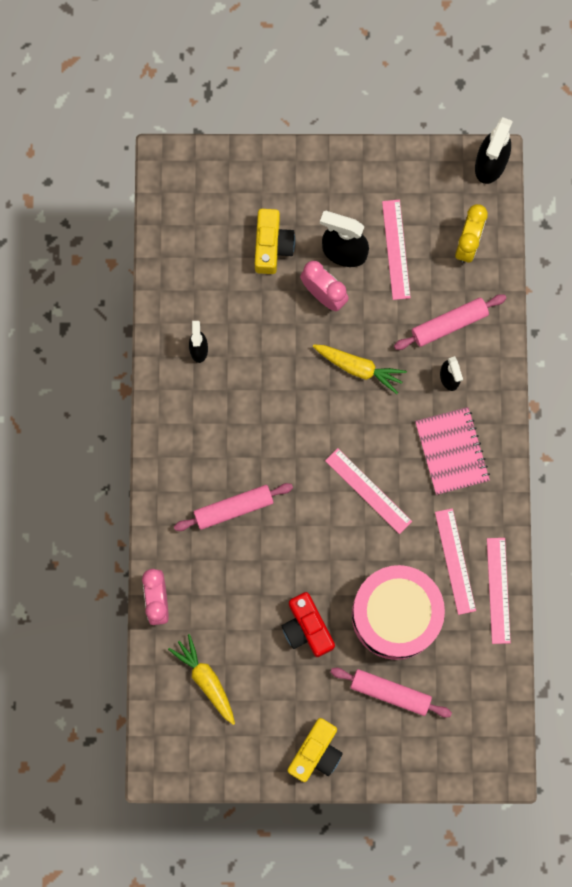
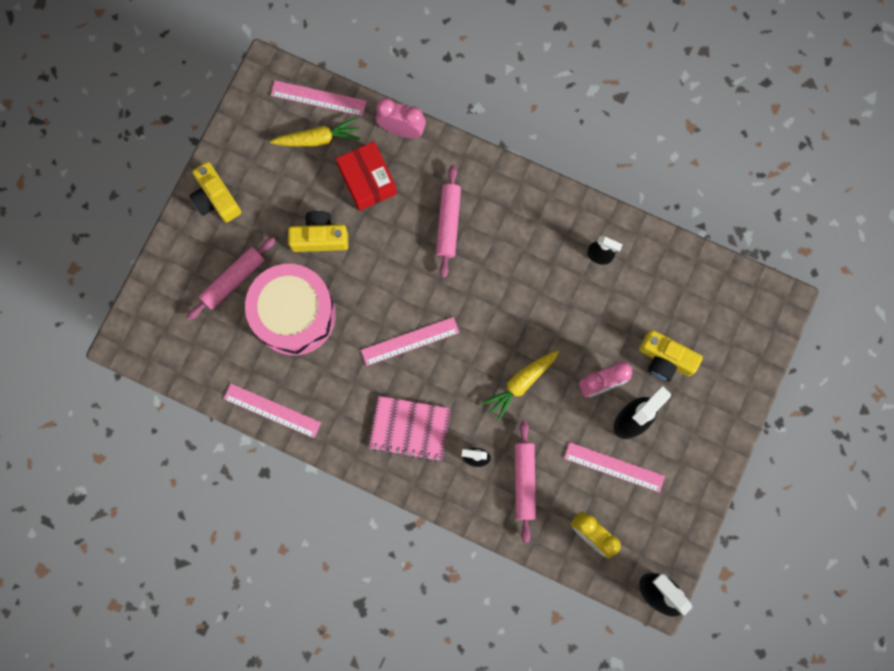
camera: 115 degrees right, 0 degrees up
red camera [282,592,335,657] -> yellow camera [288,211,348,252]
pink ruler [435,508,476,615] -> pink ruler moved to [271,80,367,116]
none -> red box [336,141,397,211]

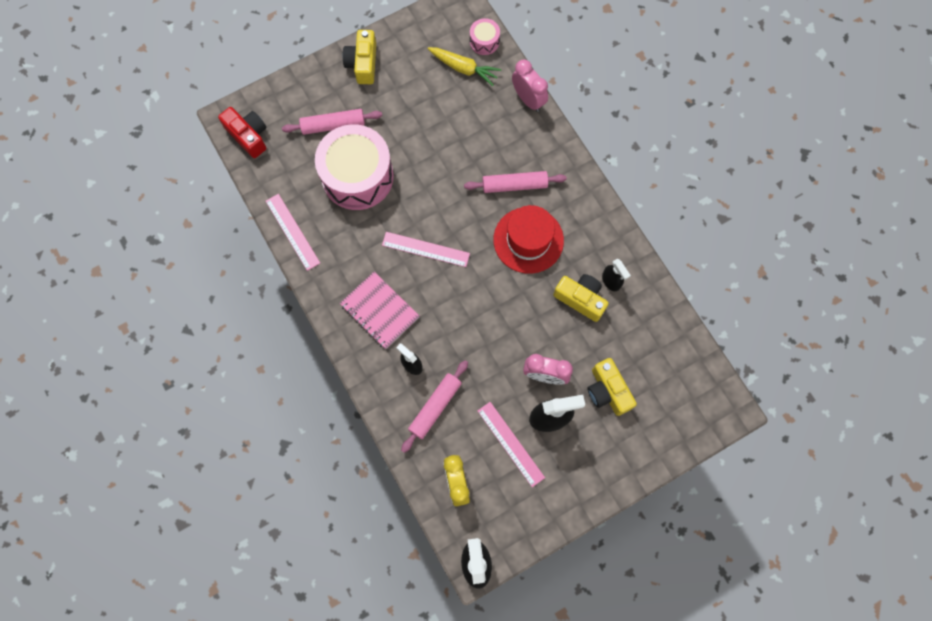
camera: 35 degrees right, 5 degrees down
pink ruler [271,80,367,116] -> pink drum [470,18,500,55]
yellow camera [288,211,348,252] -> yellow camera moved to [553,274,609,322]
red box [336,141,397,211] -> none
pink rolling pin [436,165,461,278] -> pink rolling pin turned 45 degrees clockwise [464,171,567,193]
yellow carrot [482,351,559,421] -> none
none -> red camera [218,107,267,158]
none -> red hat [493,205,564,274]

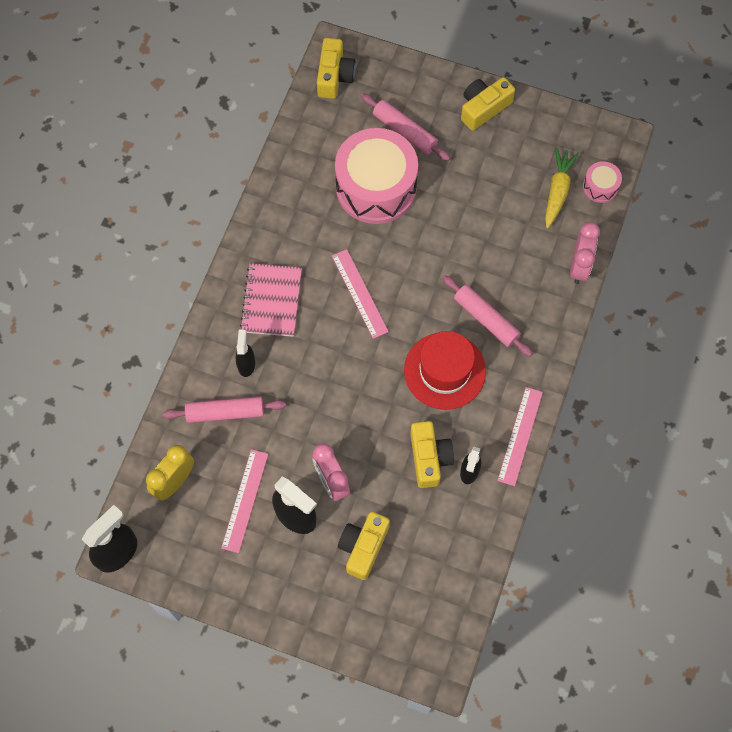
camera: 50 degrees right, 5 degrees down
red camera [218,107,267,158] -> yellow camera [317,38,356,99]
pink ruler [266,194,320,271] -> pink ruler moved to [497,387,543,486]
yellow carrot [428,47,501,86] -> yellow carrot turned 150 degrees counterclockwise [545,147,579,228]

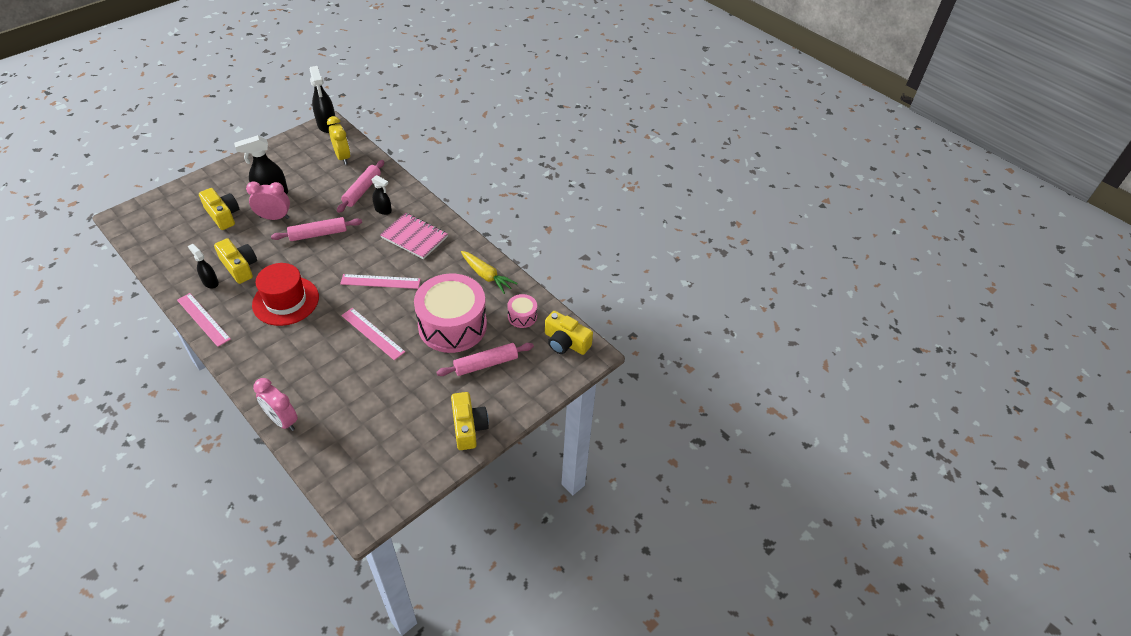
camera: 115 degrees right, 20 degrees down
pink ruler [221,449,268,553] -> pink ruler moved to [341,308,405,360]
yellow camera [410,421,454,488] -> yellow camera turned 150 degrees counterclockwise [214,238,257,284]
pink rolling pin [442,275,533,357] -> pink rolling pin moved to [271,217,362,241]
yellow carrot [545,147,579,228] -> yellow carrot moved to [461,251,518,294]
pink drum [583,161,622,203] -> pink drum moved to [507,294,537,328]

